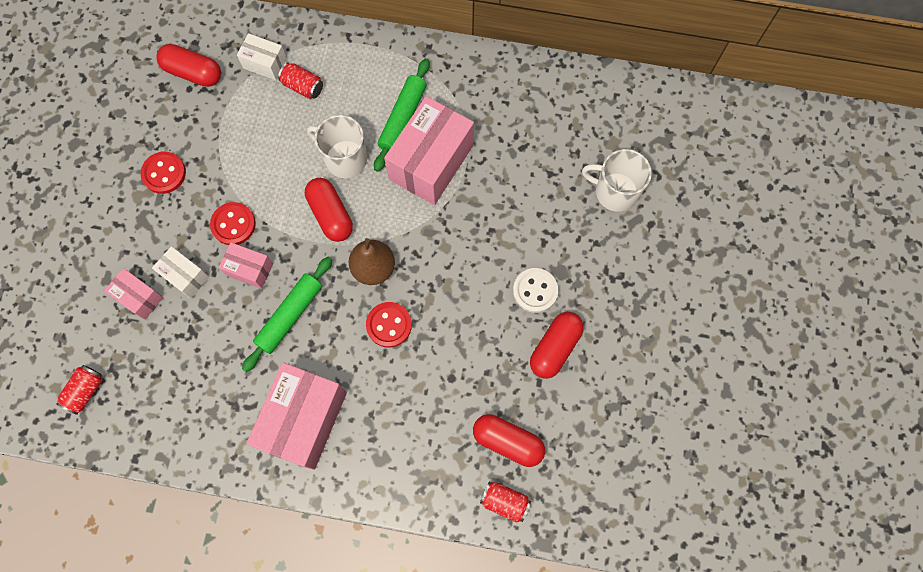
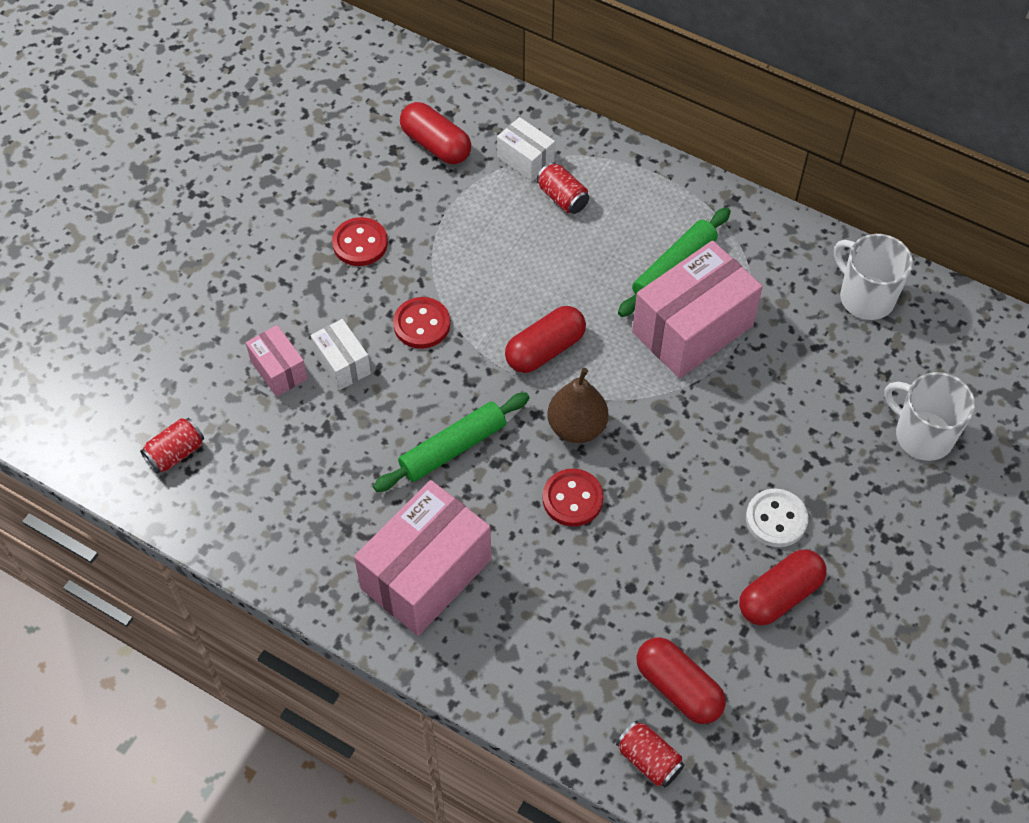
camera: 20 degrees right, 15 degrees down
pink box [219,242,273,289] -> none
red capsule [305,178,353,242] -> red capsule turned 60 degrees clockwise [505,306,586,373]
white mug [307,115,367,178] -> white mug moved to [834,234,913,320]

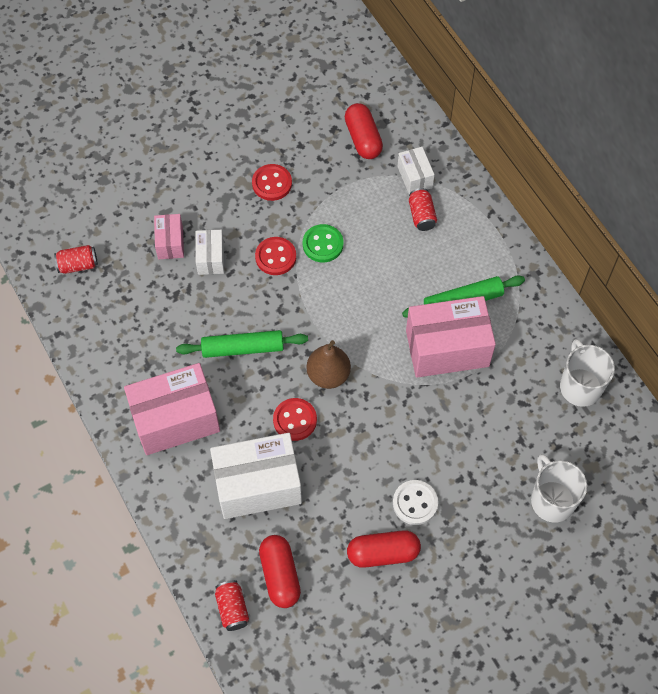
camera: 30 degrees right, 5 degrees up
red capsule [505,306,586,373] -> none
none -> white box [210,433,302,519]
none -> green button [303,224,343,262]

